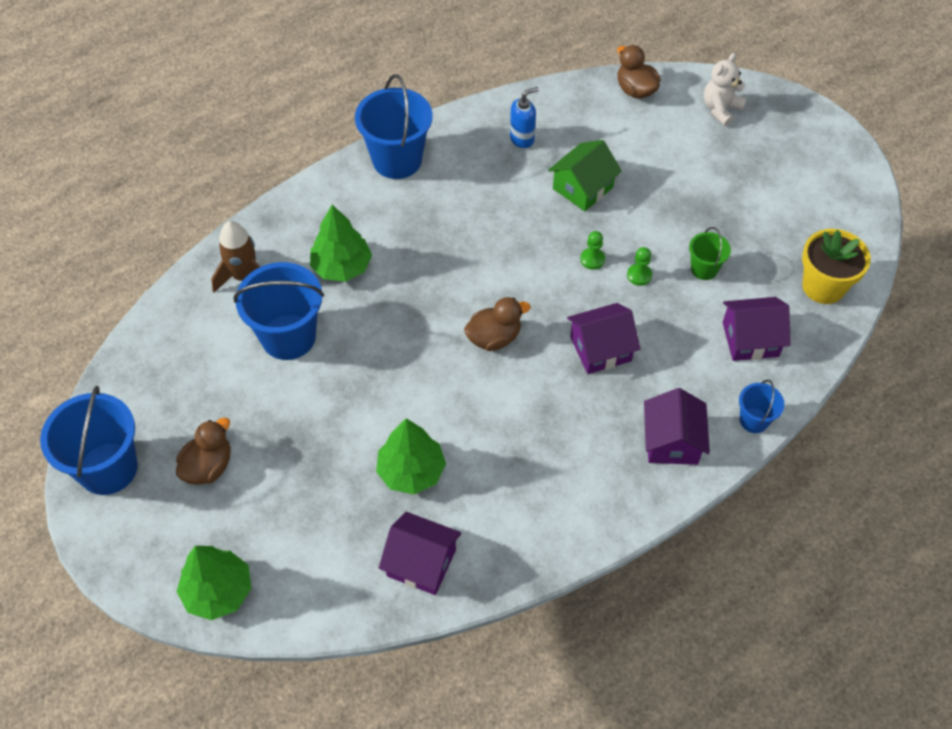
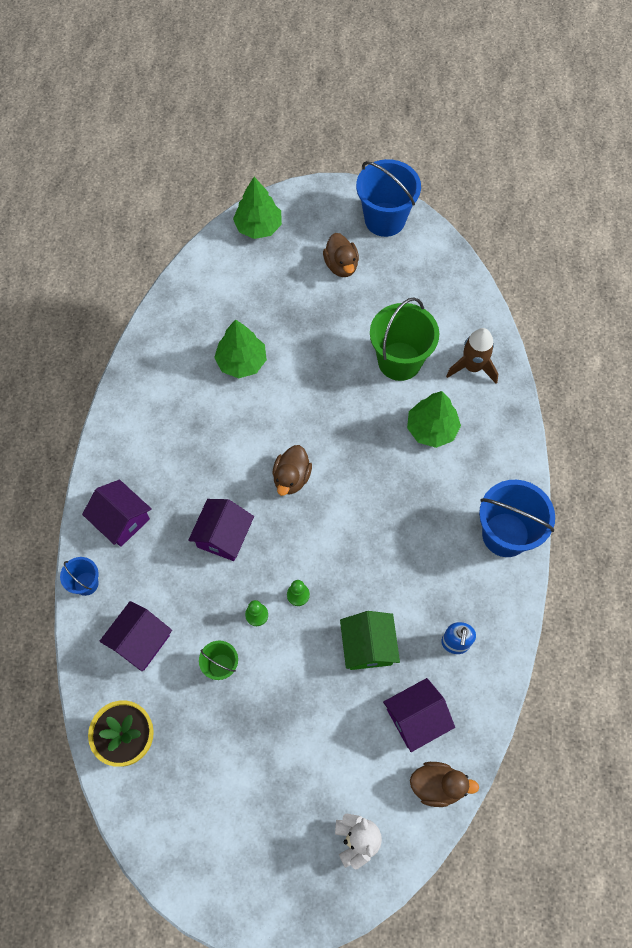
camera: 130 degrees right, 10 degrees up
blue bucket [233,262,324,360] -> green bucket [370,297,439,381]
purple house [379,512,461,595] -> purple house moved to [383,678,455,752]

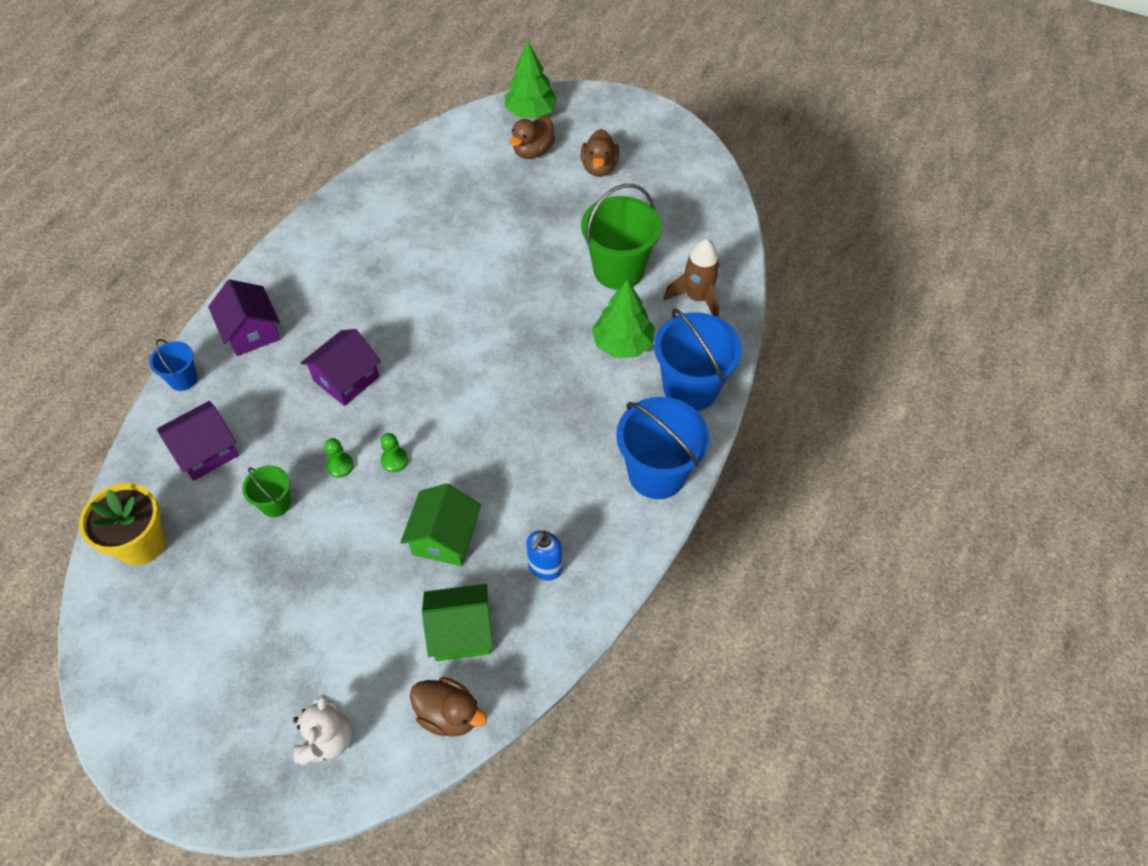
camera: 20 degrees right, 10 degrees down
green tree [214,319,267,378] -> none
brown duck [272,445,312,496] -> brown duck moved to [510,116,555,159]
blue bucket [356,159,421,237] -> blue bucket moved to [654,308,742,411]
purple house [383,678,455,752] -> green house [422,584,493,661]

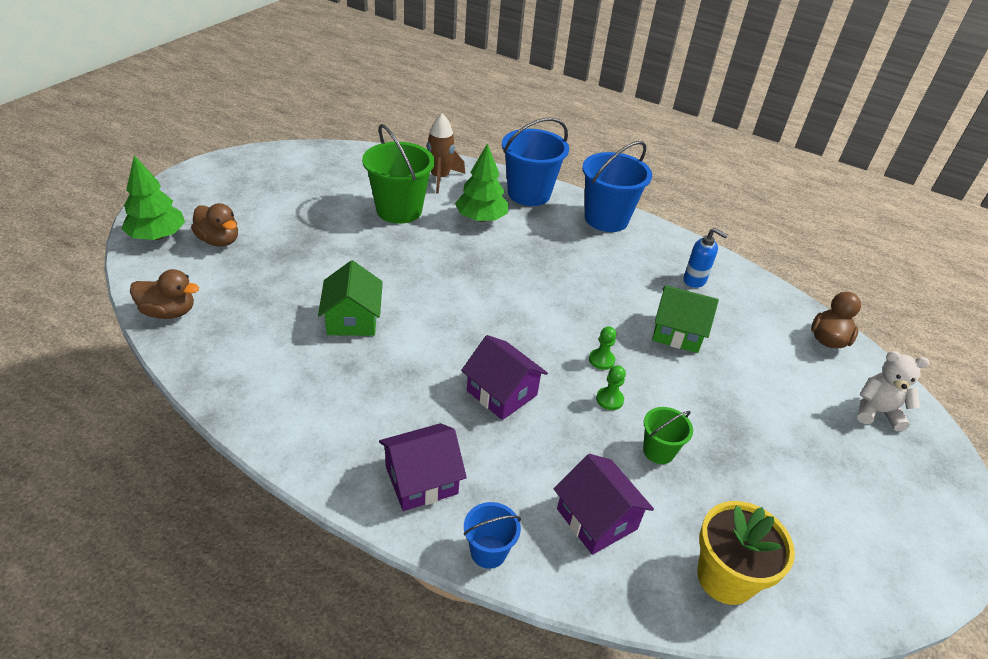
camera: 90 degrees left, 15 degrees down
green house [422,584,493,661] -> green house moved to [318,260,383,336]
brown duck [581,129,619,177] -> brown duck moved to [130,269,199,319]

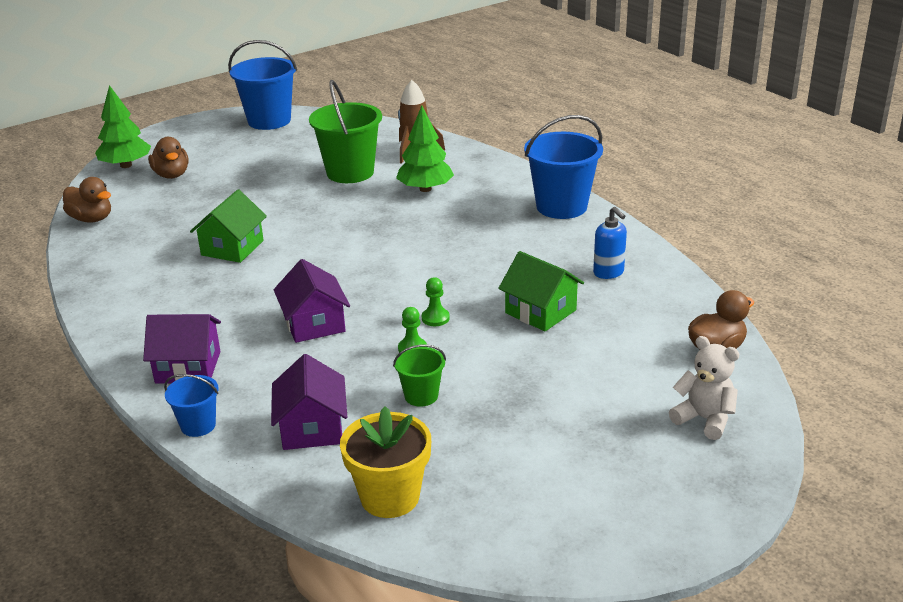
camera: 30 degrees right, 10 degrees down
blue bucket [502,118,569,206] -> blue bucket moved to [228,40,297,130]

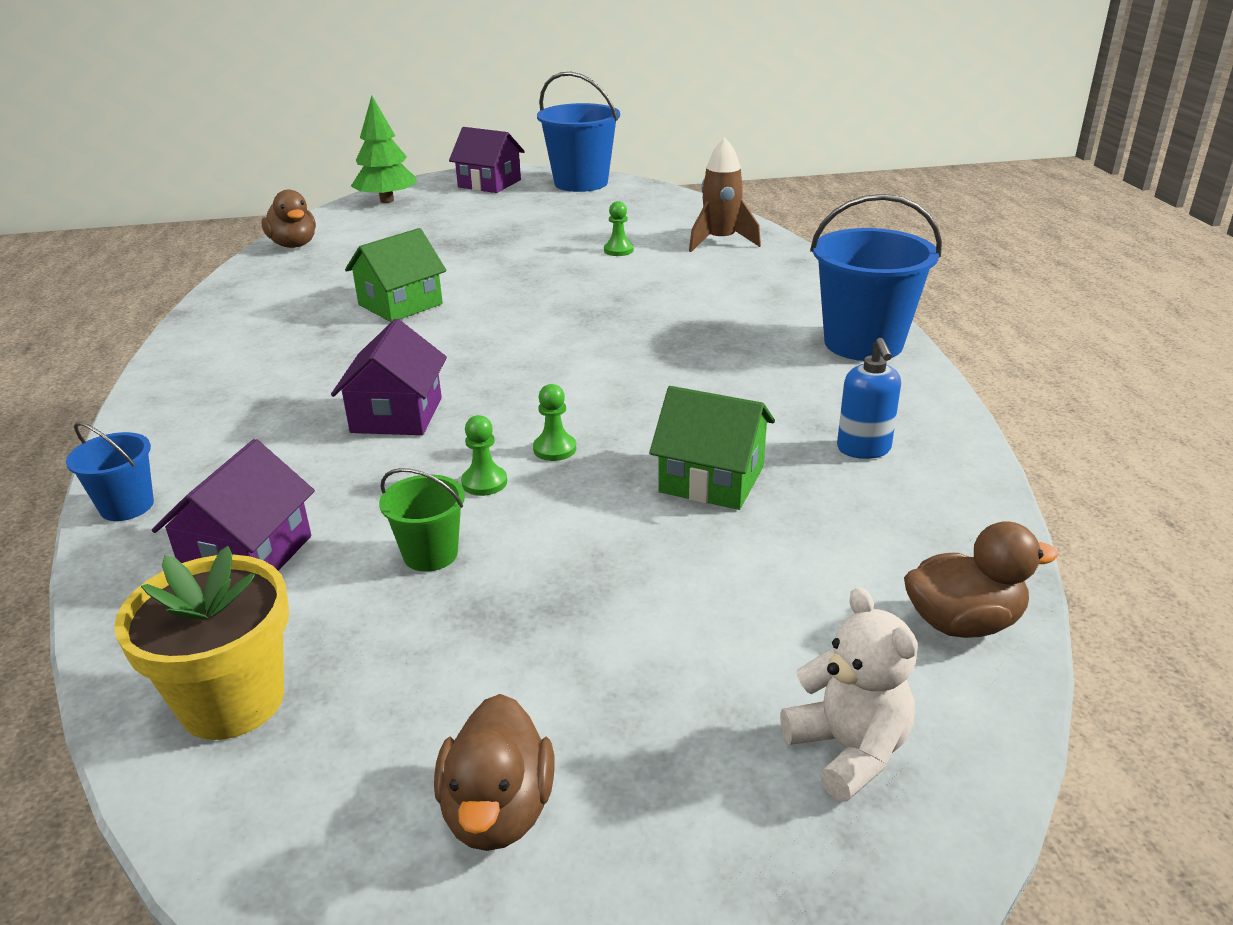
camera: 25 degrees right, 0 degrees up
purple house [143,314,221,384] -> purple house moved to [449,127,525,193]
brown duck [148,137,189,179] -> brown duck moved to [434,694,554,851]
green bucket [309,80,382,183] -> green pawn [604,201,634,256]
green tree [396,105,454,192] -> none
green house [498,251,584,331] -> green house turned 45 degrees counterclockwise [649,386,775,510]

